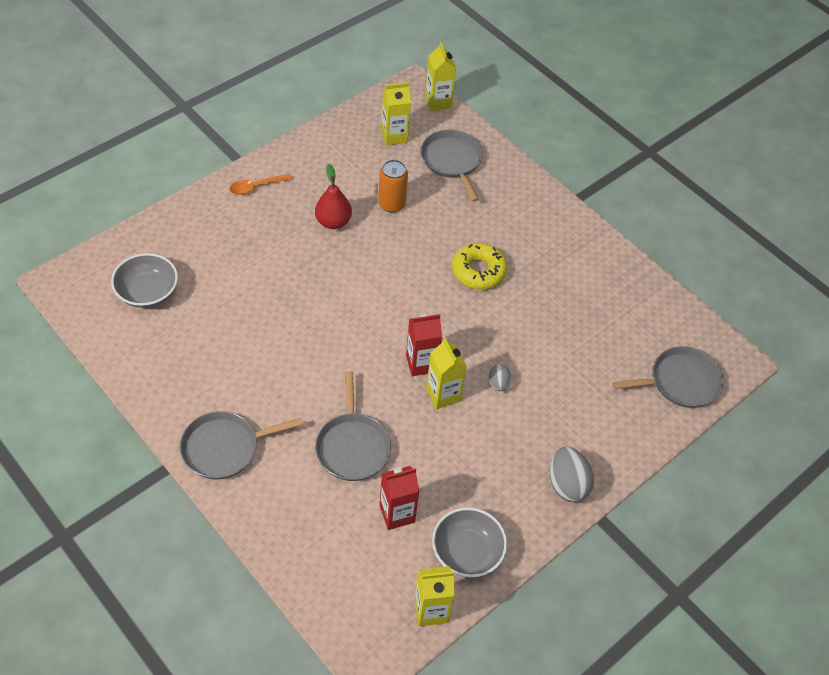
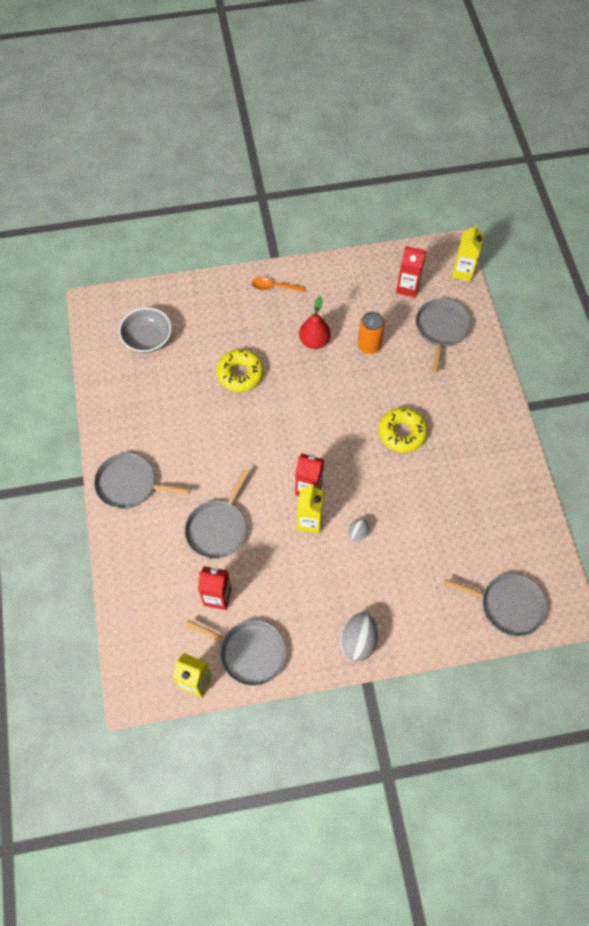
camera: 35 degrees right, 10 degrees up
yellow carton [381,82,411,146] -> red carton [396,246,426,298]
grey bowl [432,507,507,577] -> grey pan [185,620,286,686]
none -> yellow donut [216,349,264,392]

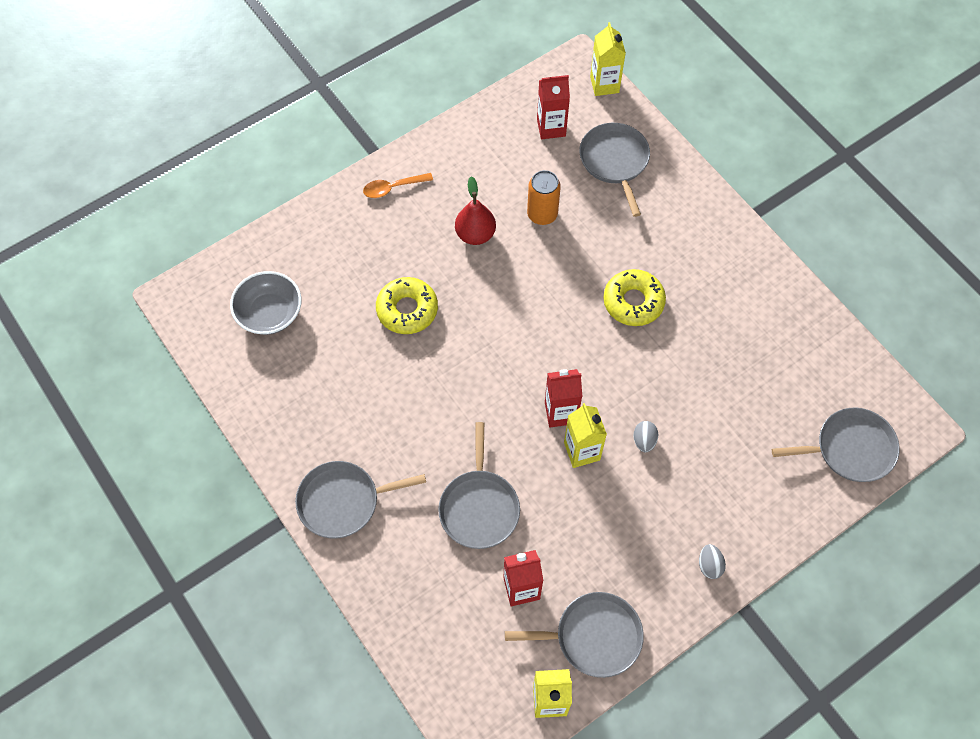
camera: 25 degrees left, 0 degrees up
grey egg [340,612,378,662] -> grey egg [699,544,726,579], size x0.56

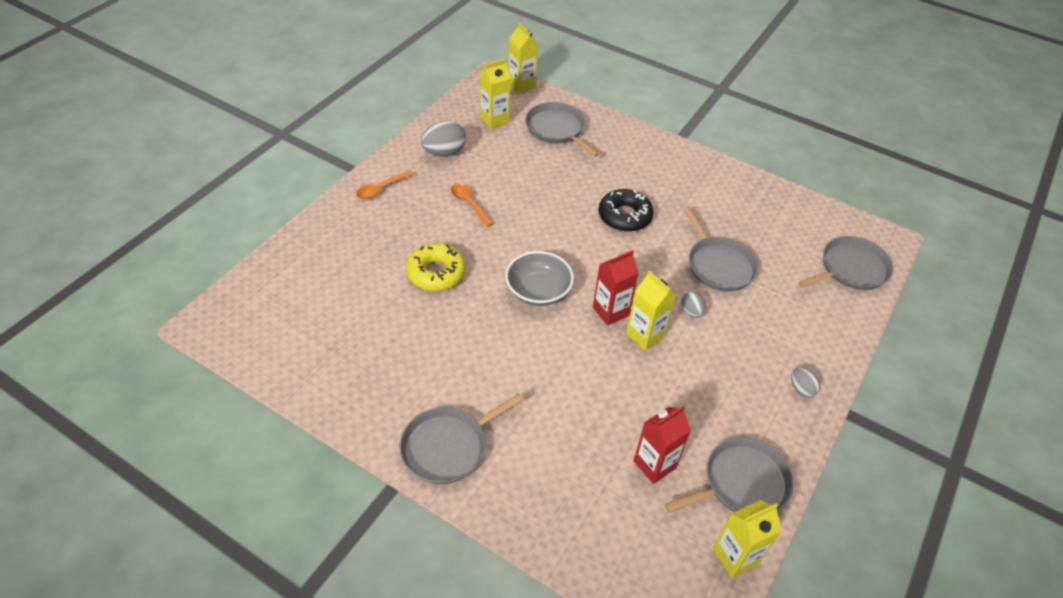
camera: 25 degrees left, 15 degrees down
grey bowl [230,271,301,335] -> grey bowl moved to [505,251,574,306]
grey pan [438,422,520,549] -> grey pan moved to [683,206,759,292]
red pear [455,176,496,245] -> orange spoon [451,183,494,227]
orange can [527,170,561,225] -> none
red carton [537,75,570,139] -> yellow carton [480,59,511,129]
yellow donut [603,269,666,326] -> black donut [598,189,653,232]
none -> grey egg [421,120,466,156]

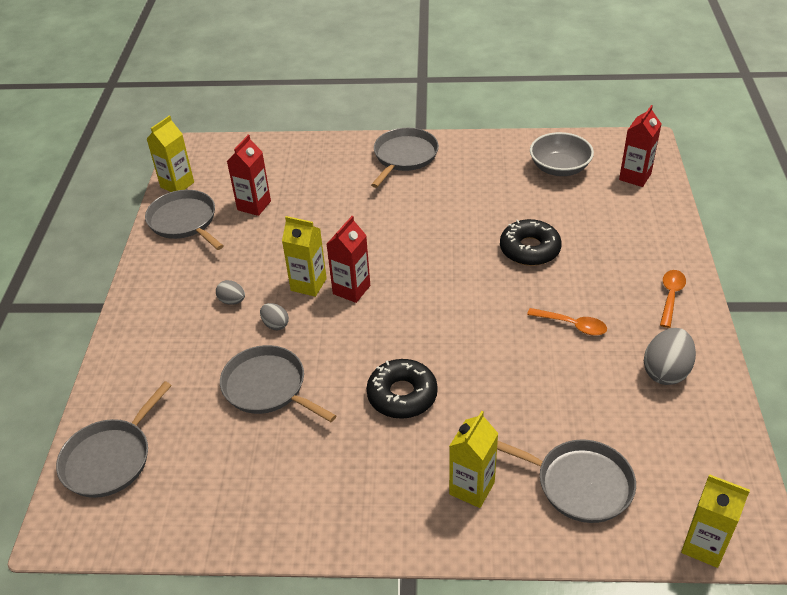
camera: 155 degrees right, 5 degrees down
yellow donut [406,243,466,291] -> black donut [500,219,562,266]
yellow carton [480,59,511,129] -> yellow carton moved to [449,411,498,508]
grey bowl [505,251,574,306] -> grey bowl moved to [530,132,594,176]
grey pan [665,437,793,513] -> grey pan turned 105 degrees clockwise [145,190,224,250]
grey egg [791,367,821,398] -> grey egg moved to [216,280,245,305]
none -> red carton [619,105,661,187]

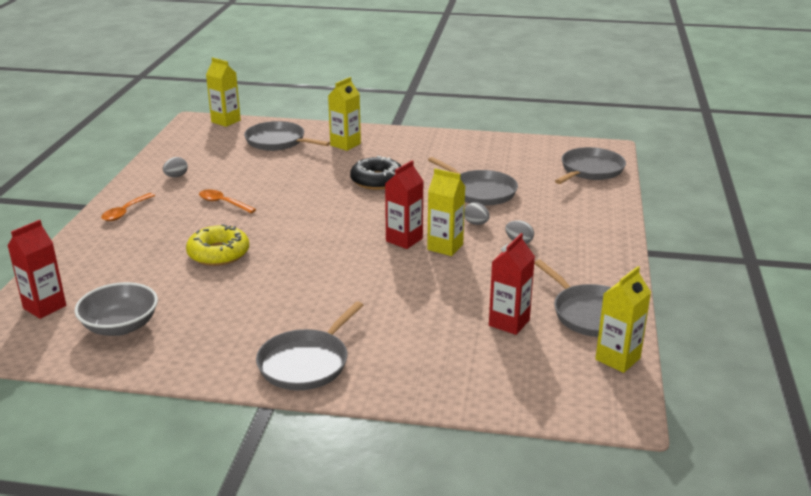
camera: 175 degrees left, 15 degrees down
black donut [500,219,562,266] -> yellow donut [186,224,249,266]
grey egg [644,328,696,385] -> grey egg [163,157,188,177], size x0.56

